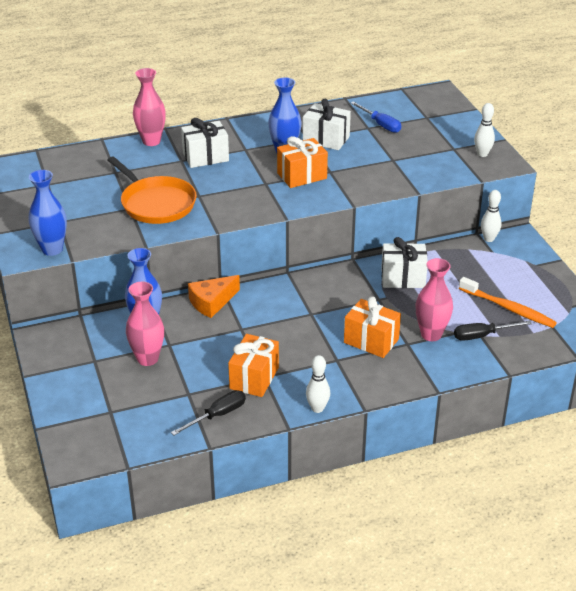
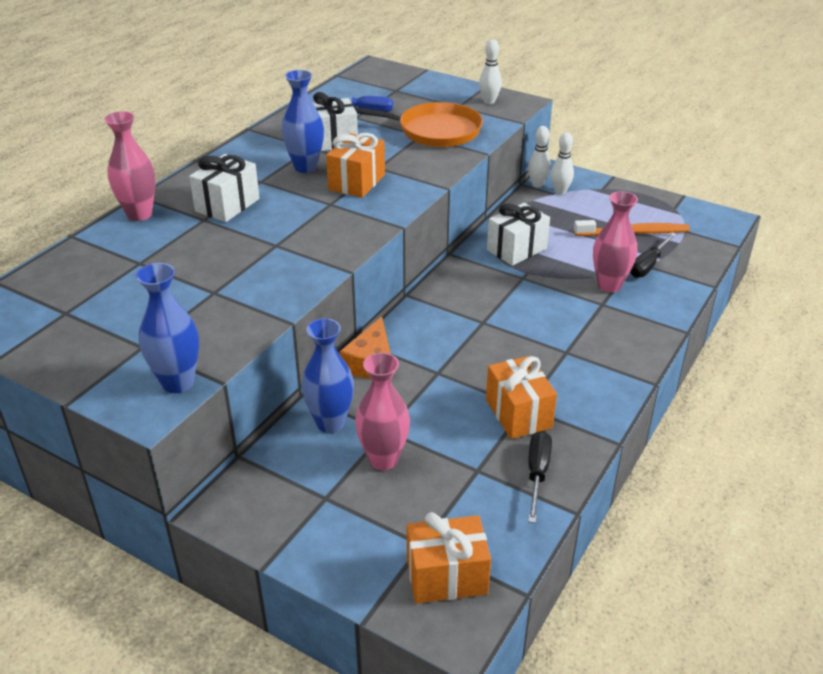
camera: 40 degrees left, 0 degrees up
orange pan [108,156,197,224] -> orange pan moved to [354,102,483,147]
white bowling pin [306,355,330,413] -> white bowling pin moved to [551,132,574,194]
orange gift [344,297,401,358] -> orange gift moved to [407,512,491,604]

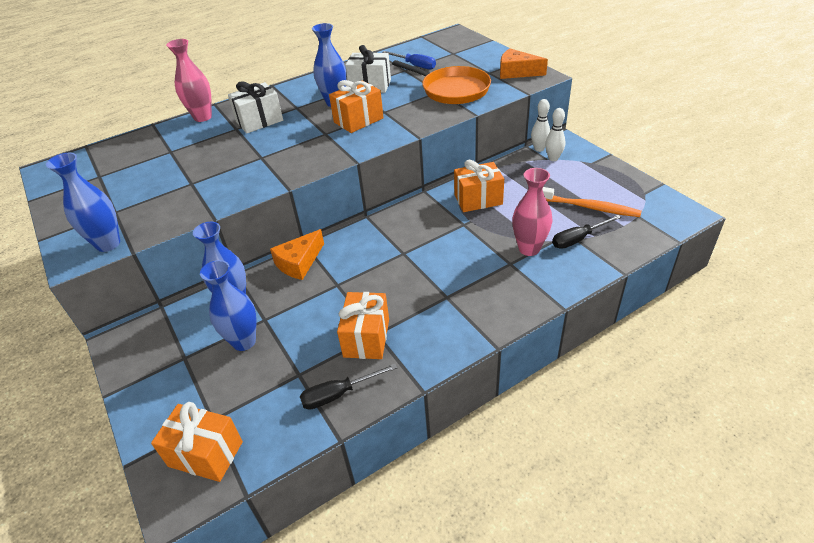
camera: 30 degrees right, 5 degrees up
pink vase [355,352,410,470] -> blue vase [200,260,256,351]
white bowling pin [479,39,502,104] -> orange cheese [500,49,548,79]
white gift [487,203,550,266] -> orange gift [454,160,504,212]
black screwdriver [528,431,552,523] -> black screwdriver turned 150 degrees counterclockwise [300,364,397,410]

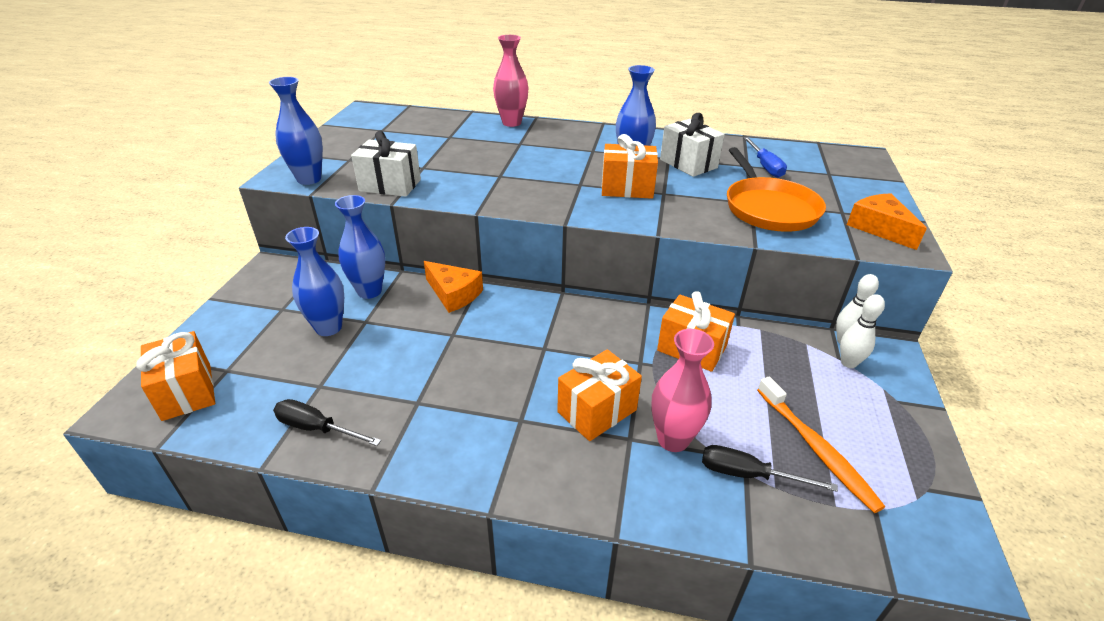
camera: 40 degrees right, 5 degrees down
white gift [228,81,283,133] -> white gift moved to [351,131,421,197]
orange cheese [270,229,324,280] -> orange cheese turned 135 degrees counterclockwise [424,261,483,313]
orange gift [337,292,389,359] -> orange gift moved to [557,349,642,441]

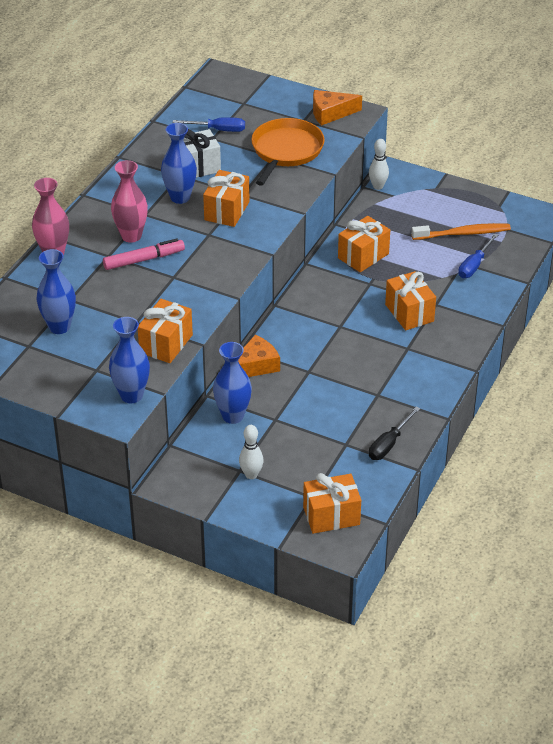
camera: 75 degrees left, 5 degrees up
blue vase [285,227,344,336] -> blue vase moved to [36,249,76,334]
white gift [351,131,421,197] -> orange gift [138,299,193,363]
pink vase [651,329,714,452] -> pink vase moved to [111,160,148,243]
black screwdriver [702,445,838,492] -> blue screwdriver [458,233,498,278]
orange pan [727,147,826,232] -> orange pan turned 75 degrees counterclockwise [251,118,325,186]
white bowling pin [840,294,885,368] -> white bowling pin moved to [239,425,263,479]
none -> pink marker [103,239,185,270]

